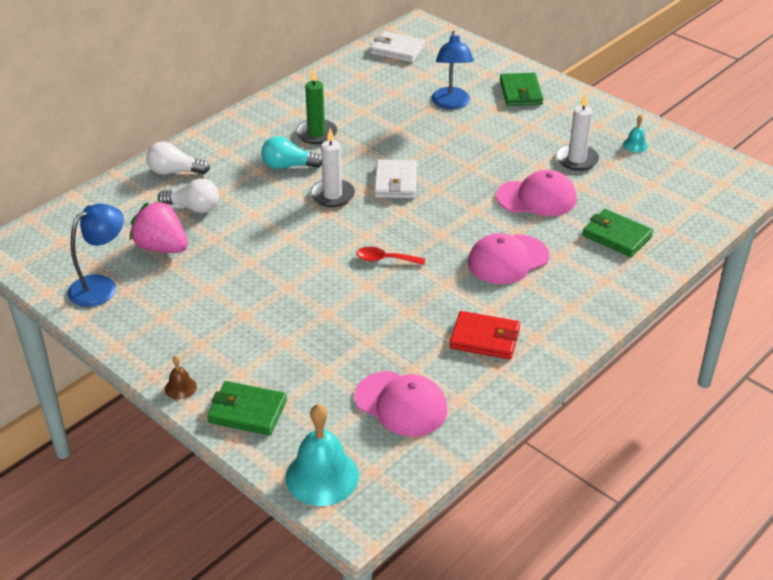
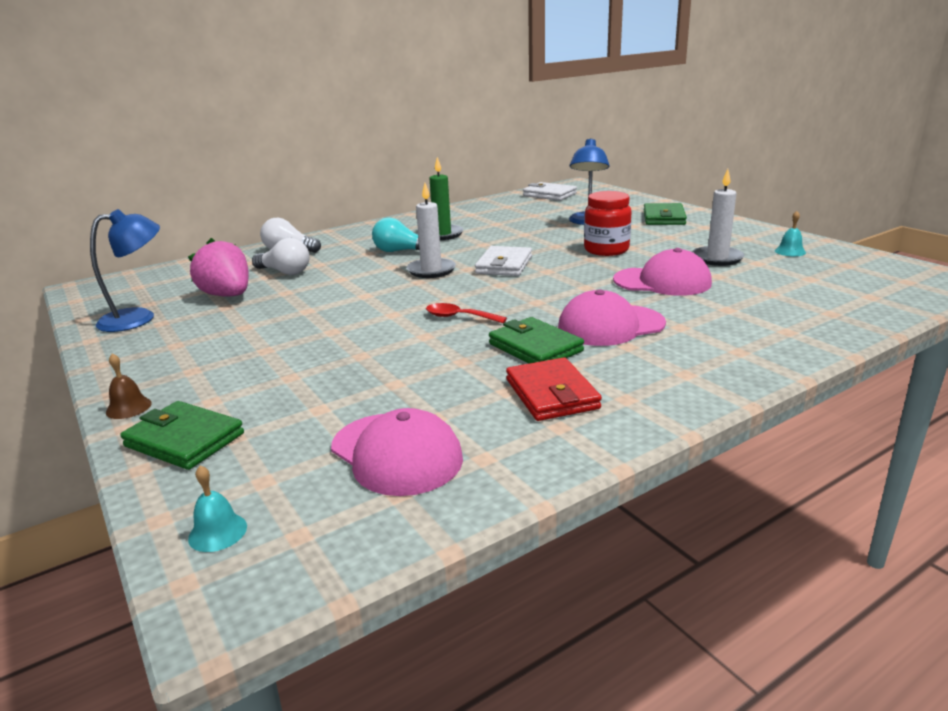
camera: 15 degrees right, 15 degrees down
turquoise bell [285,404,359,506] -> turquoise bell [188,465,247,552], size x0.47
red wallet [450,311,520,359] -> red wallet turned 45 degrees clockwise [506,357,602,421]
green wallet [583,209,653,257] -> green wallet moved to [489,317,584,363]
none -> red jar [584,191,632,256]

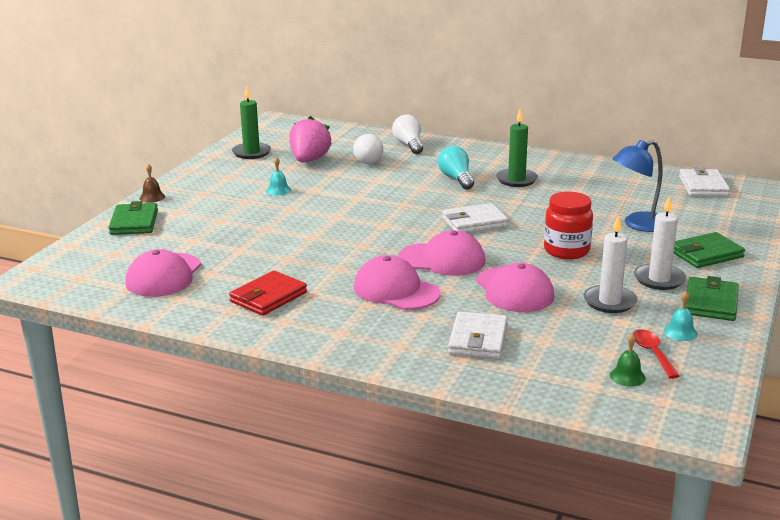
camera: 55 degrees right, 0 degrees up
blue lamp [90,209,160,332] -> green candle [232,86,271,159]
turquoise bell [188,465,247,552] -> turquoise bell moved to [266,157,291,195]
white candle [407,183,456,278] -> white candle moved to [634,196,686,290]
red spoon [426,303,507,323] -> red spoon moved to [633,329,679,379]
green wallet [489,317,584,363] -> green wallet moved to [686,276,739,321]
none -> pink cap [398,230,485,276]
none -> white wallet [448,311,508,359]
none -> green bell [610,333,646,387]

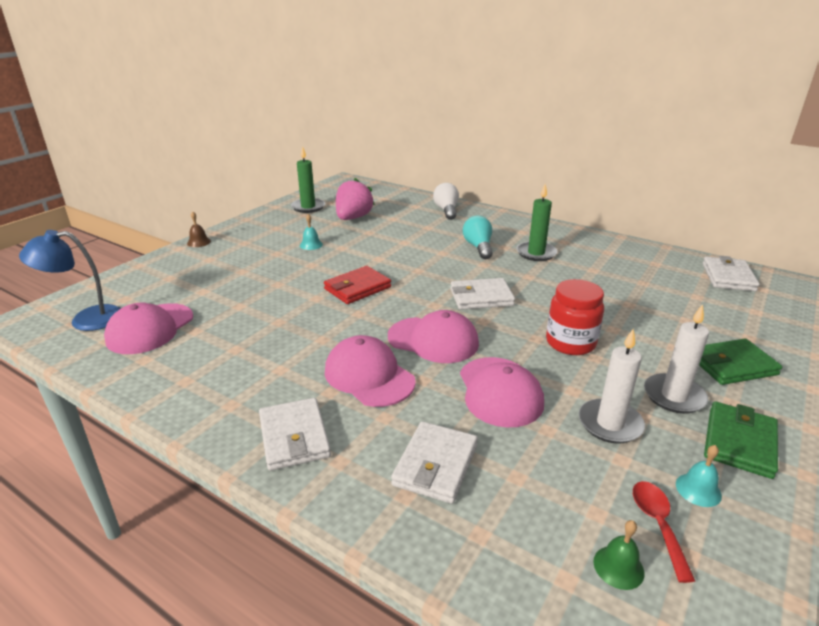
camera: 10 degrees right, 5 degrees up
green wallet [108,201,158,235] -> none
red wallet [229,271,307,316] -> red wallet moved to [324,266,391,304]
white light bulb [353,134,383,164] -> none
blue lamp [612,140,663,232] -> blue lamp moved to [19,230,121,331]
none -> white wallet [259,398,331,471]

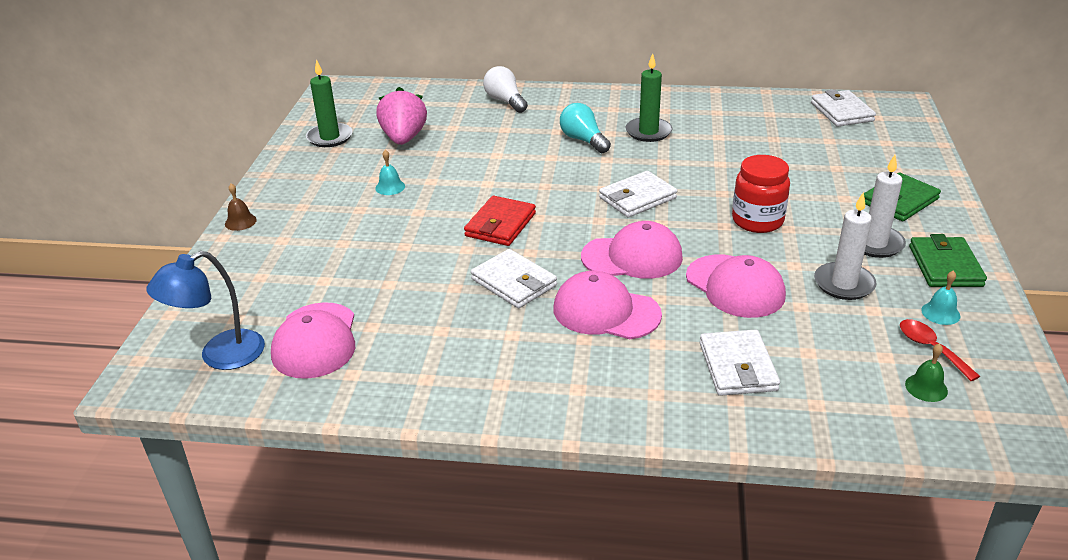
camera: 25 degrees left, 5 degrees up
white wallet [259,398,331,471] -> white wallet moved to [471,249,557,308]

